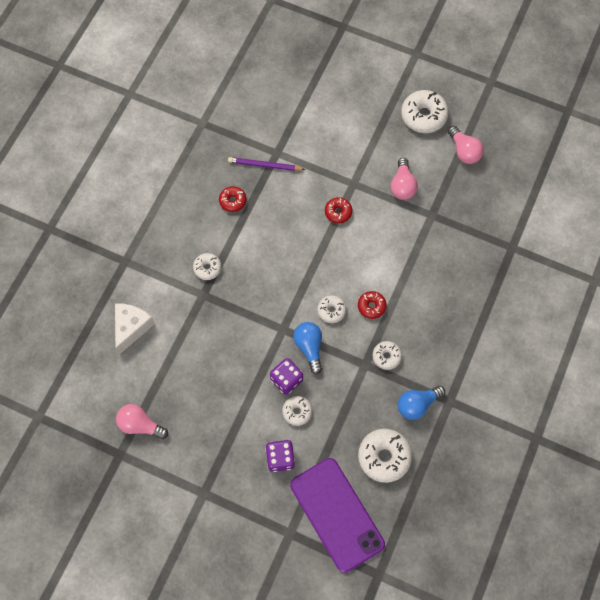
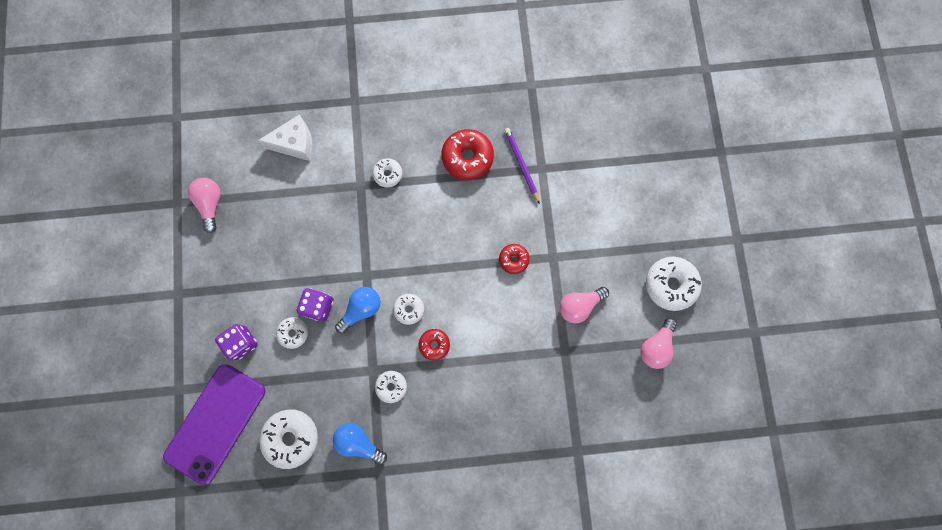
camera: 60 degrees right, 10 degrees up
red donut [219,186,247,212] -> red donut [442,129,494,180], size x1.76

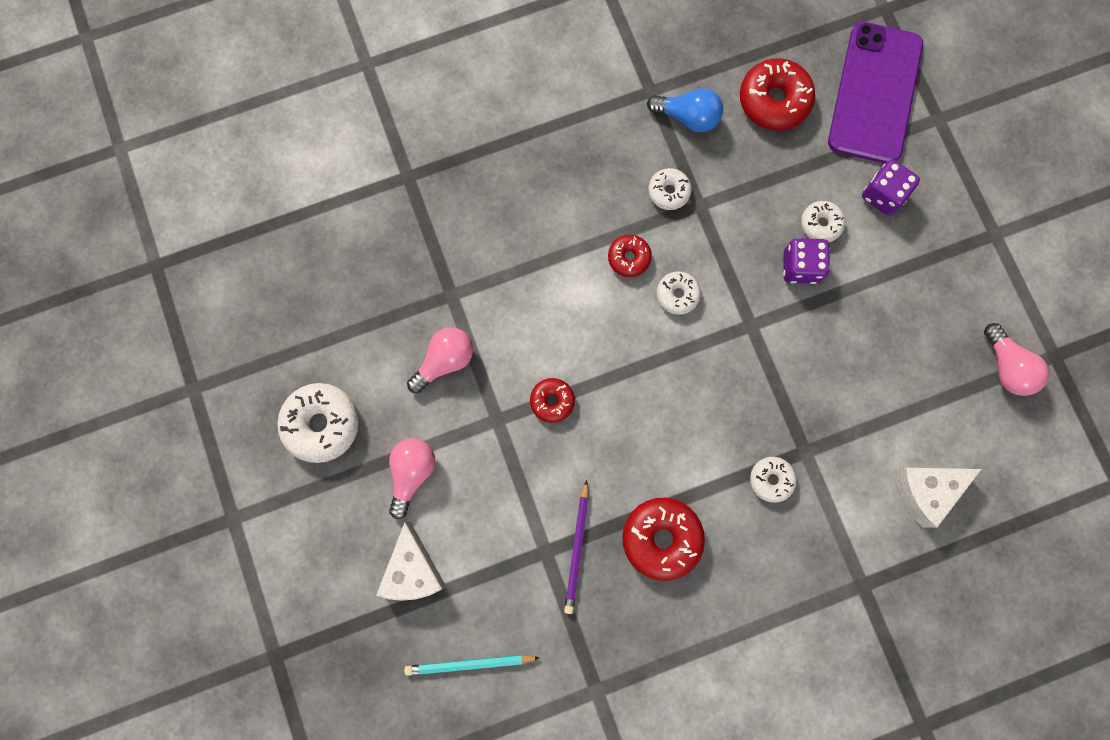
camera: 165 degrees right, 0 degrees up
white donut [259,409,318,469] -> red donut [740,58,815,131]
blue light bulb [335,287,380,334] -> none
purple pencil [504,128,540,204] -> purple pencil turned 45 degrees clockwise [564,480,589,614]
pink light bulb [640,318,677,369] -> pink light bulb moved to [389,438,435,519]
none -> white cheese [376,522,446,601]
none -> turquoise pencil [404,655,540,676]

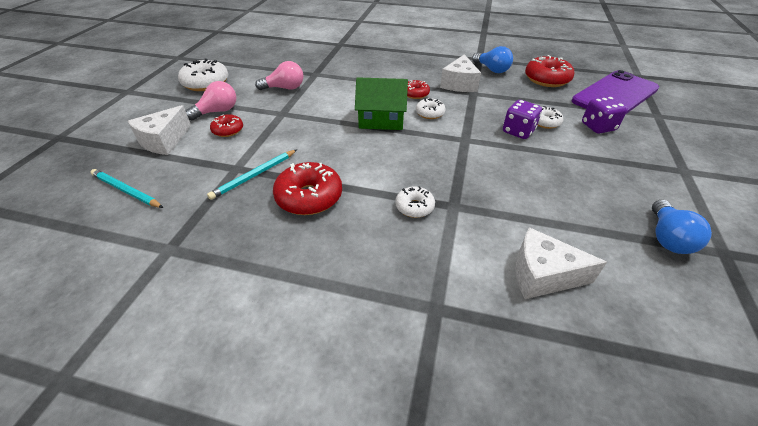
camera: 35 degrees right, 35 degrees down
red donut [530,378,575,423] -> red donut moved to [210,114,243,137]
purple pencil [564,480,589,614] -> turquoise pencil [207,150,297,200]
white donut [648,168,692,210] -> white cheese [440,54,481,92]
pink light bulb [984,323,1049,396] -> blue light bulb [652,200,712,254]
none -> green house [355,77,408,130]

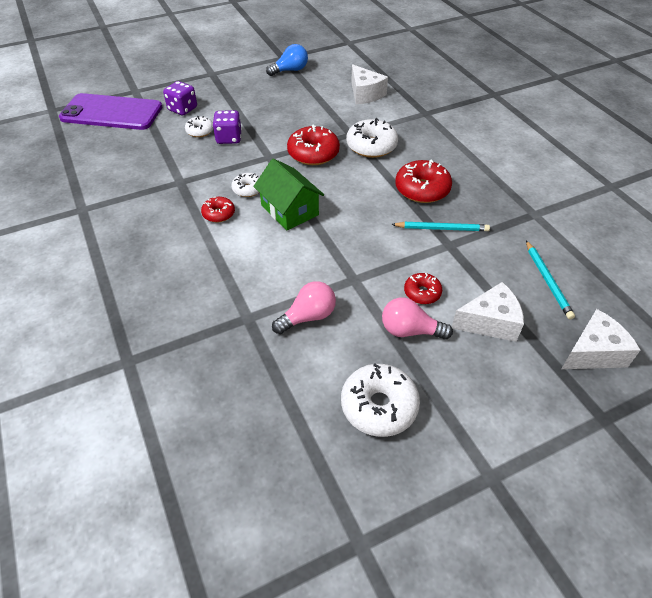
camera: 130 degrees left, 5 degrees up
pink light bulb [255,61,303,90] -> pink light bulb turned 105 degrees clockwise [272,281,336,334]
white donut [395,186,435,218] -> white donut [346,118,398,158], size x1.76
white cheese [440,54,481,92] -> white cheese moved to [562,309,640,369]
blue light bulb [472,46,513,73] -> none
red donut [525,55,574,87] -> red donut moved to [287,125,340,165]

